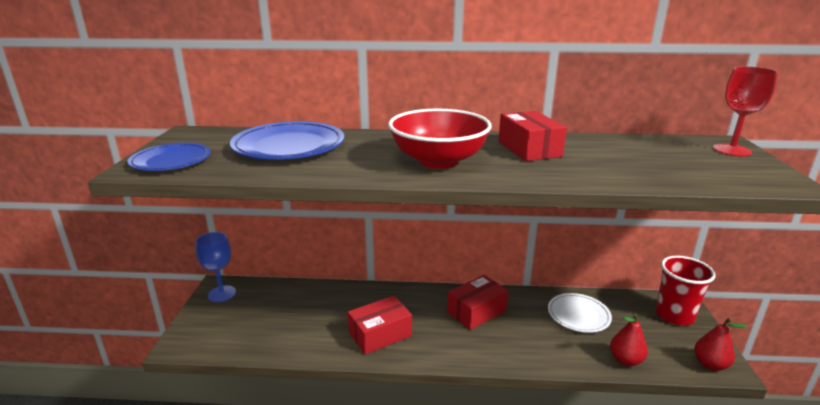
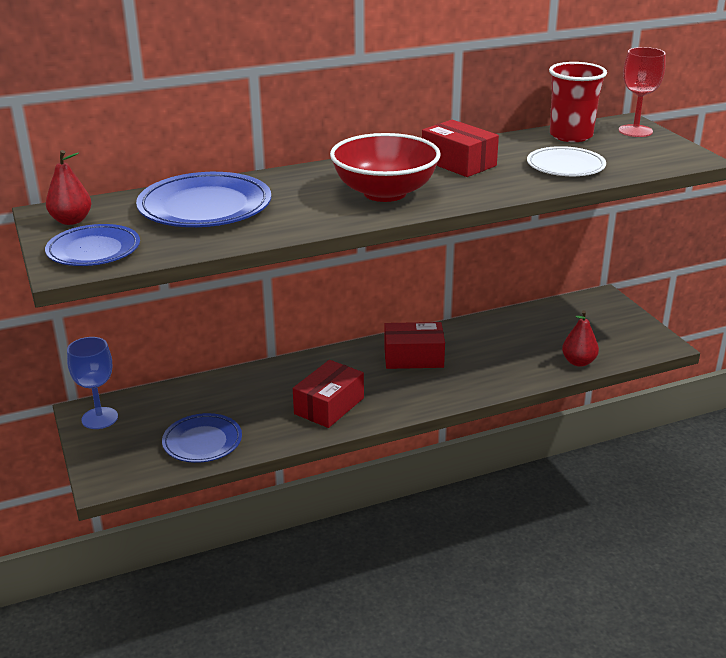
camera: 25 degrees left, 5 degrees up
red box [447,275,508,330] -> red box turned 60 degrees clockwise [384,322,445,369]
white plate [548,293,612,333] -> white plate moved to [527,146,606,176]
red cup [656,256,716,326] -> red cup moved to [549,62,607,142]
red pear [694,318,748,371] -> red pear moved to [46,150,91,225]
none -> blue plate [162,413,242,463]

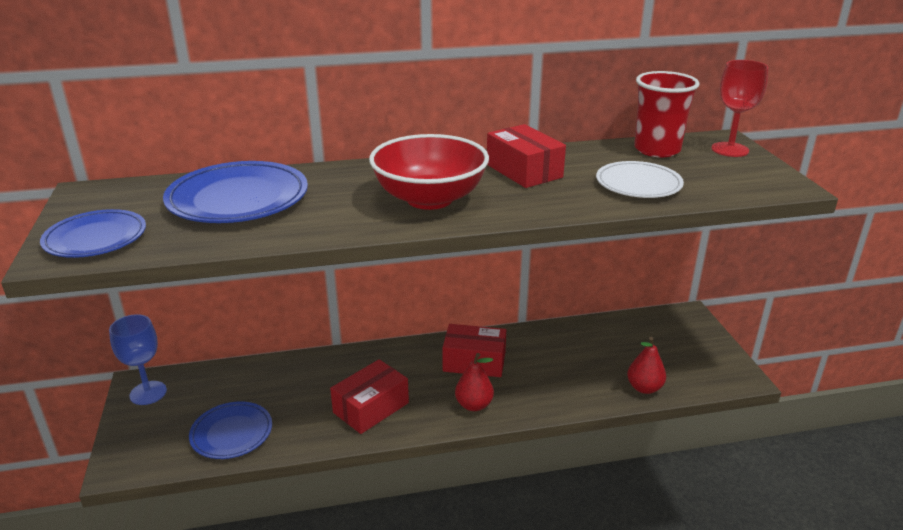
camera: 10 degrees right, 0 degrees up
red pear [46,150,91,225] -> red pear moved to [455,353,494,411]

